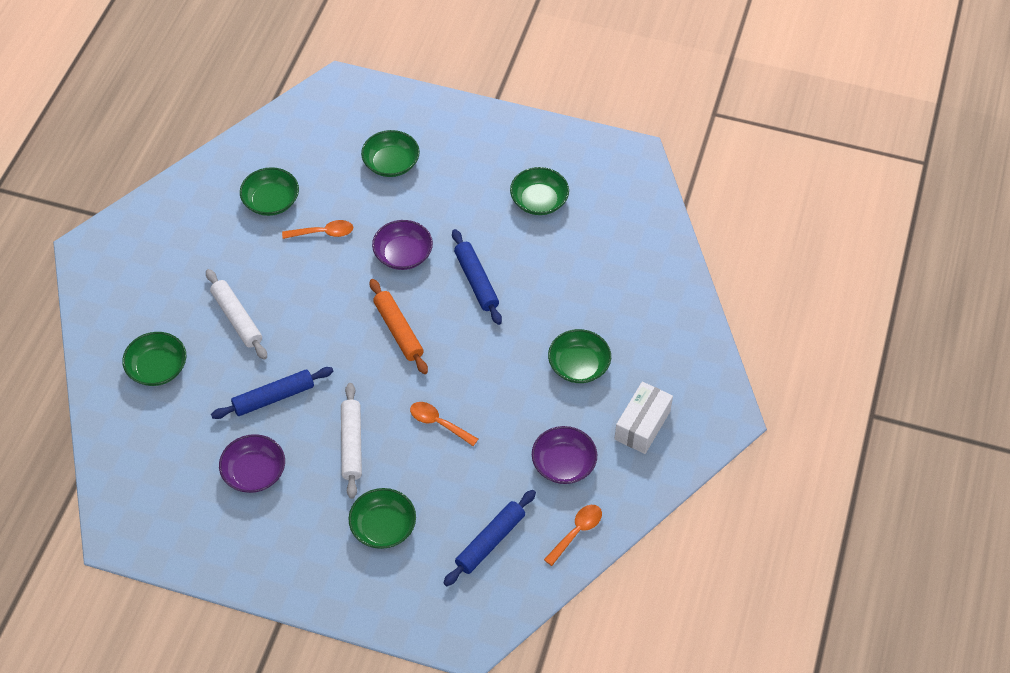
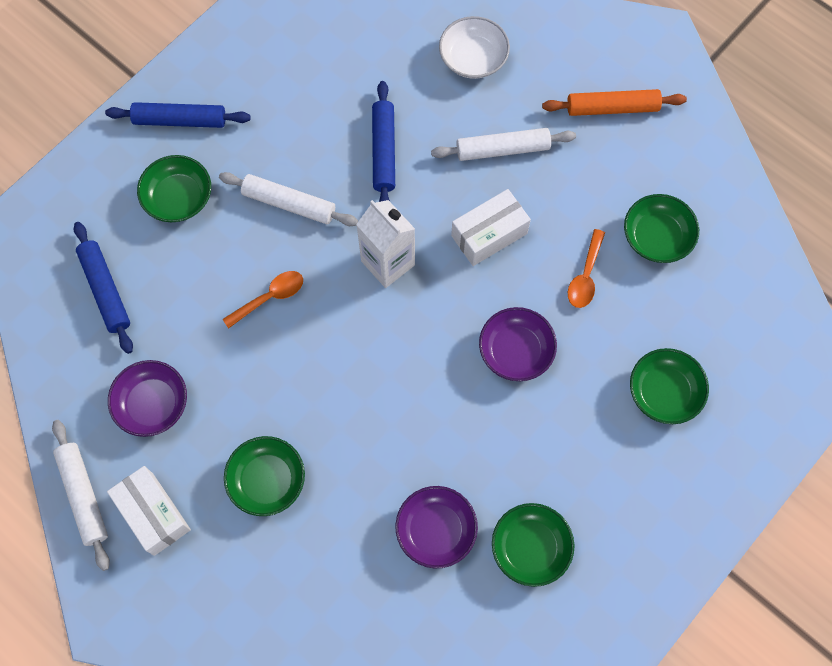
camera: 115 degrees right, 15 degrees up
green bowl [122,332,186,386] -> white bowl [439,16,510,79]
purple bowl [219,434,285,493] -> purple bowl moved to [395,486,478,568]
orange rolling pin [370,279,428,374] -> orange rolling pin moved to [542,89,687,116]
blue rolling pin [452,229,502,325] -> blue rolling pin moved to [105,102,251,128]
orange spoon [544,505,602,566] -> none
none -> white rolling pin [52,420,110,571]
none -> white carton [356,200,415,288]
none -> white box [451,189,531,266]

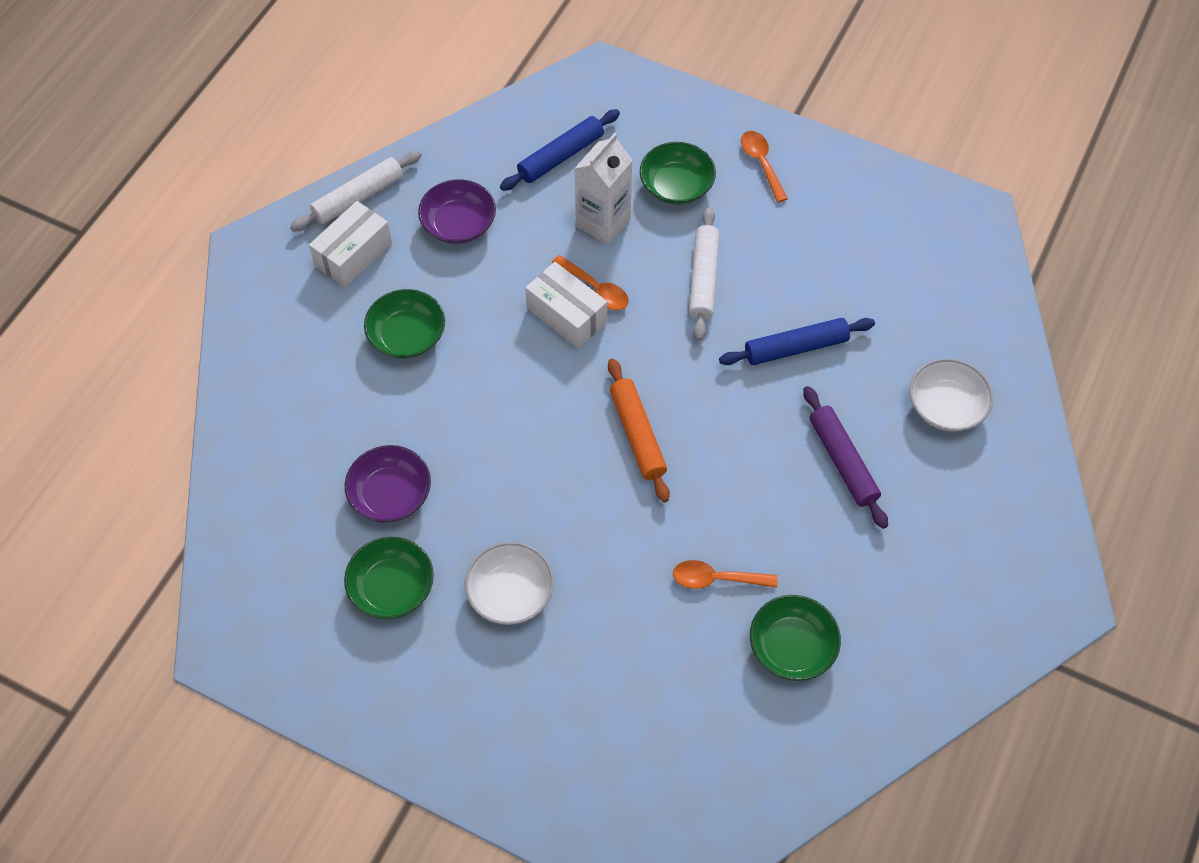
camera: 75 degrees right, 10 degrees down
blue rolling pin [105,102,251,128] -> orange spoon [741,131,788,203]
white carton [356,200,415,288] -> white carton moved to [574,133,633,244]
white rolling pin [431,128,576,161] -> purple rolling pin [803,386,888,529]
white box [451,189,531,266] -> white box moved to [525,262,607,348]
purple bowl [479,307,557,381] -> none
orange rolling pin [542,89,687,116] -> orange rolling pin moved to [608,358,670,502]
green bowl [630,348,709,424] -> none
none -> white bowl [465,542,554,625]

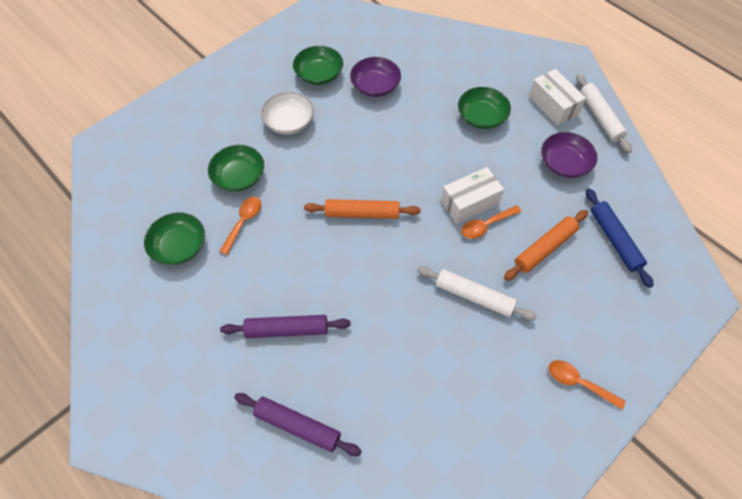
camera: 110 degrees right, 0 degrees up
white carton [574,133,633,244] -> orange rolling pin [504,210,588,281]
green bowl [640,142,716,205] -> green bowl moved to [208,145,264,192]
blue rolling pin [719,318,875,365] -> none
orange spoon [741,131,788,203] -> orange spoon turned 150 degrees counterclockwise [549,360,625,410]
white bowl [909,359,993,431] -> purple rolling pin [234,393,362,456]

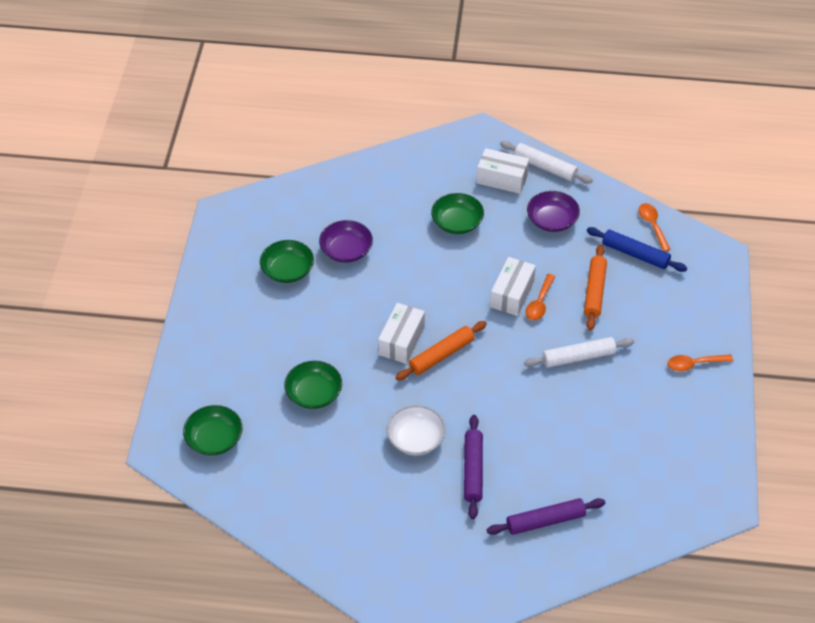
camera: 40 degrees left, 10 degrees down
green bowl [144,213,205,265] -> green bowl moved to [183,405,243,456]
orange spoon [219,197,261,255] -> orange spoon moved to [638,203,671,252]
purple rolling pin [220,315,351,338] -> purple rolling pin turned 45 degrees counterclockwise [464,415,483,519]
white bowl [261,92,314,134] -> white bowl moved to [386,405,446,455]
none -> white box [378,303,425,364]

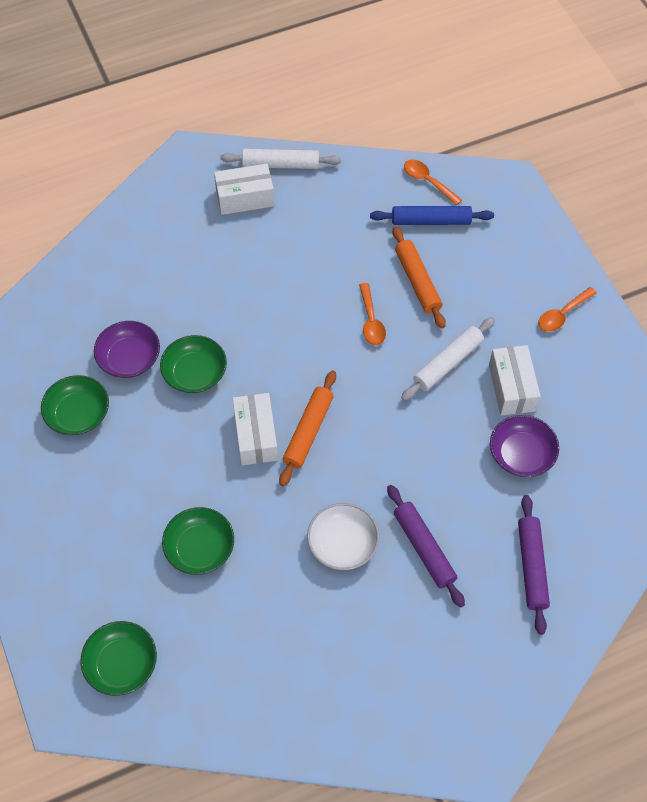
camera: 30 degrees left, 10 degrees up
green bowl [431,193,484,234] -> green bowl moved to [160,335,227,393]
purple rolling pin [487,498,605,535] -> purple rolling pin turned 45 degrees counterclockwise [518,495,550,635]
white box [490,257,536,316] -> white box moved to [489,345,541,416]
purple bowl [527,191,580,232] -> purple bowl moved to [490,415,559,477]

